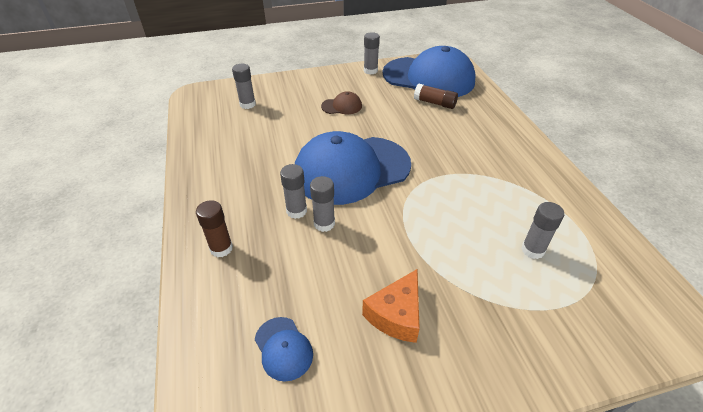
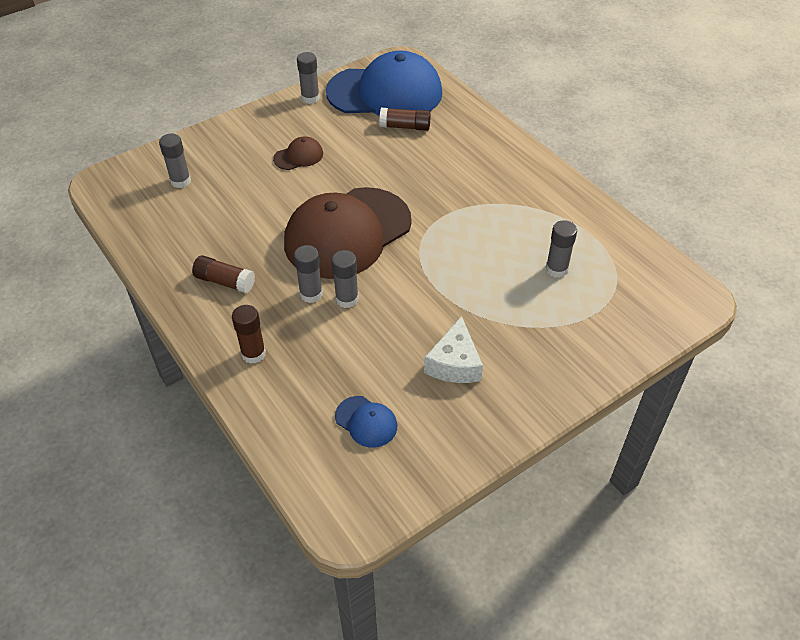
camera: 20 degrees left, 5 degrees up
blue cap [295,131,411,205] -> brown cap [284,187,412,279]
orange cheese [362,269,420,343] -> white cheese [424,316,483,383]
none -> brown glue stick [192,255,255,293]

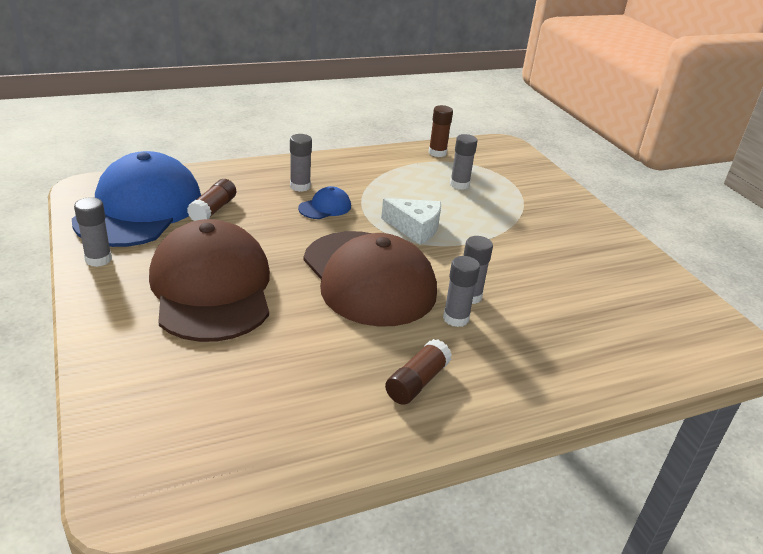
camera: 80 degrees left, 15 degrees down
grey glue stick [159,134,191,188] -> grey glue stick moved to [290,134,312,192]
brown glue stick [232,305,266,364] -> brown glue stick moved to [428,105,453,157]
brown cap [273,136,323,170] -> brown cap [149,219,270,342], size x2.47
blue cap [335,396,397,448] -> blue cap moved to [298,186,351,219]
white cheese [424,316,483,383] -> white cheese moved to [381,198,441,245]

